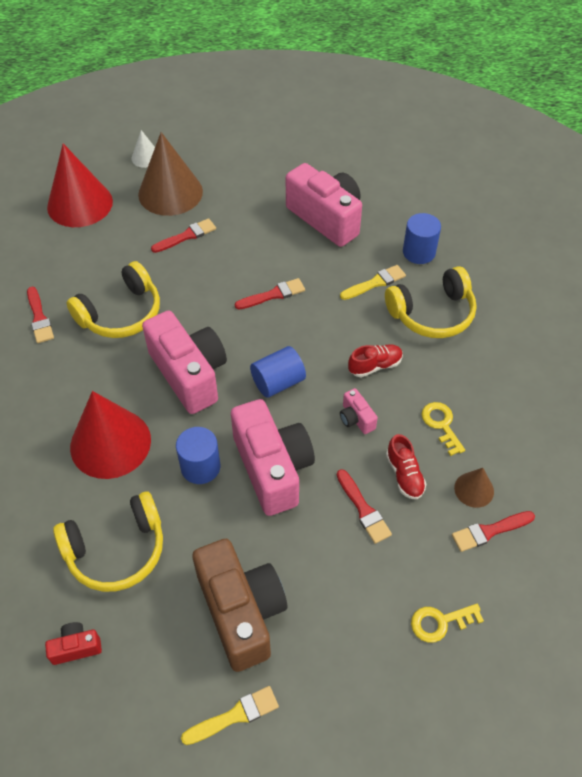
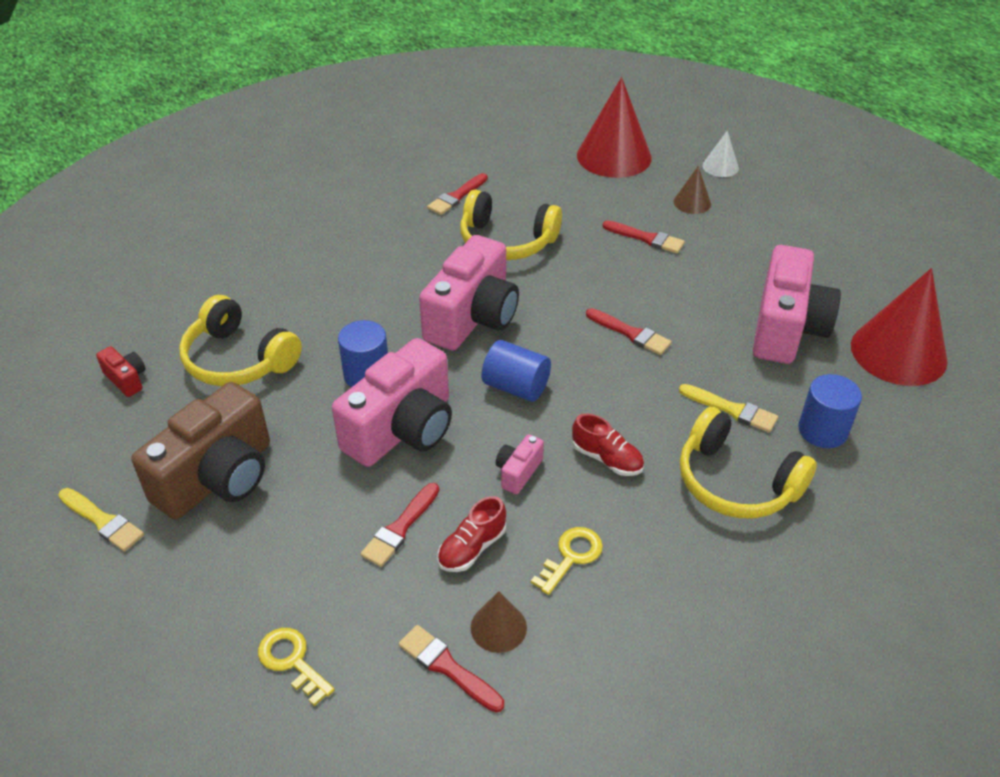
camera: 60 degrees right, 10 degrees down
red cone [70,391,151,479] -> red cone moved to [851,268,948,386]
brown cone [138,132,203,216] -> brown cone [673,166,711,214], size x0.47

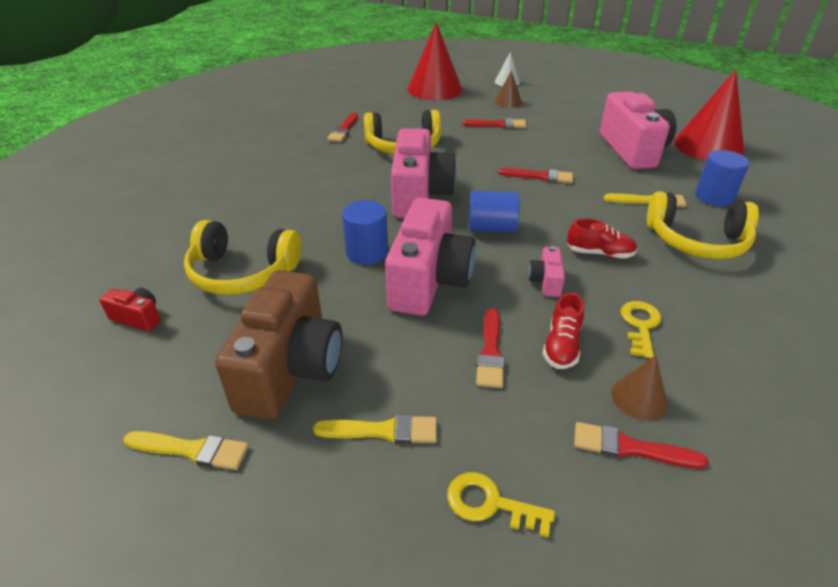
camera: 25 degrees left, 5 degrees down
none -> yellow brush [313,414,437,444]

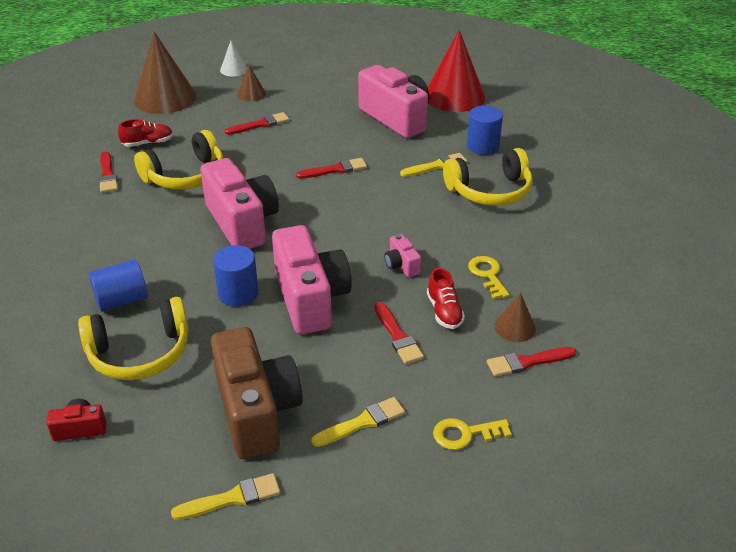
camera: 30 degrees left, 0 degrees up
red cone [407,22,462,100] -> brown cone [134,32,196,114]
blue cylinder [469,190,519,233] -> blue cylinder moved to [89,259,148,312]
red shoe [567,218,637,259] -> red shoe moved to [118,119,173,147]

